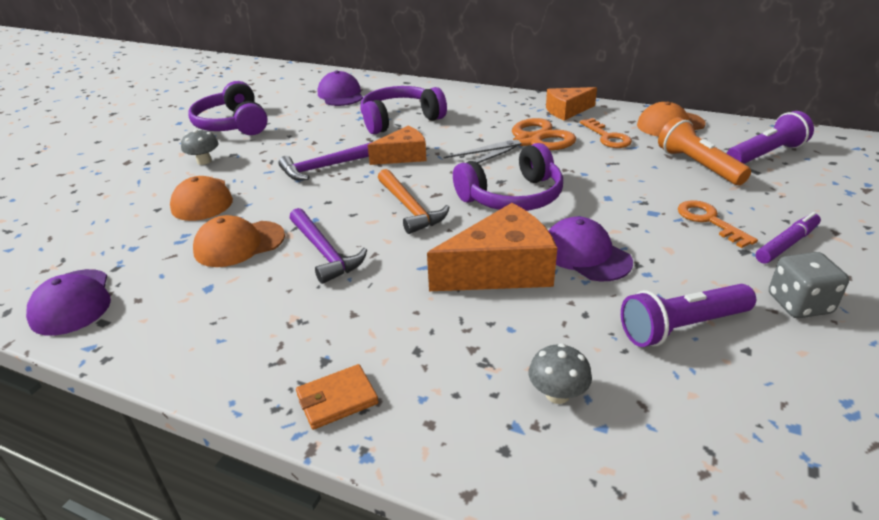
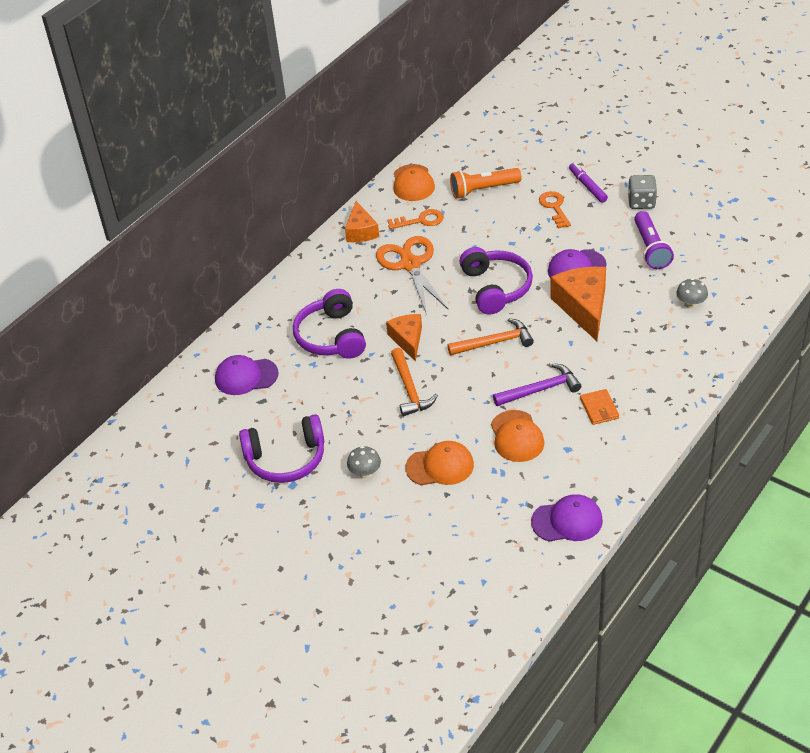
camera: 75 degrees left, 10 degrees up
purple hammer [278,142,372,180] -> orange hammer [391,348,438,416]
orange wallet [296,364,379,430] -> orange wallet moved to [580,389,619,425]
orange key [678,200,758,248] -> orange key turned 90 degrees clockwise [539,191,571,229]
purple flashlight [727,111,814,164] -> none

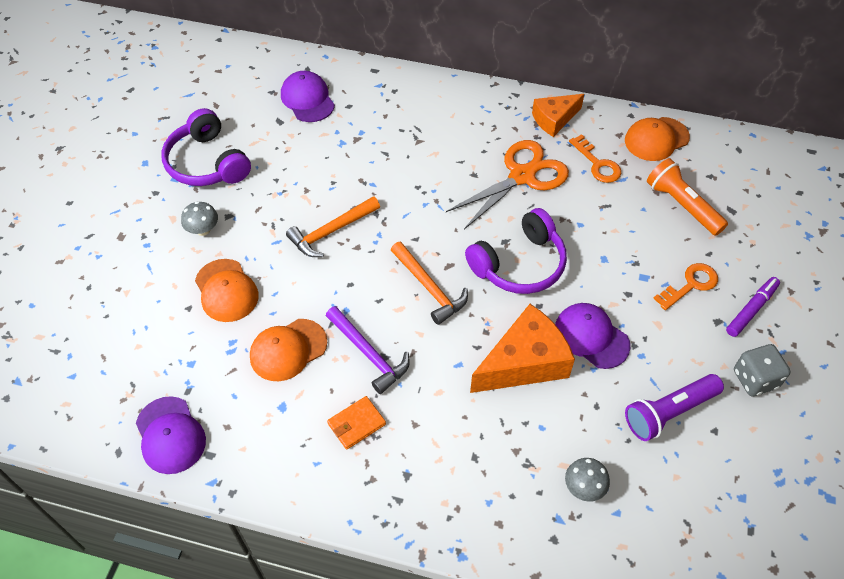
camera: 65 degrees right, 10 degrees up
purple headphones [293,289,366,359] -> none
orange cheese [386,314,422,361] -> none

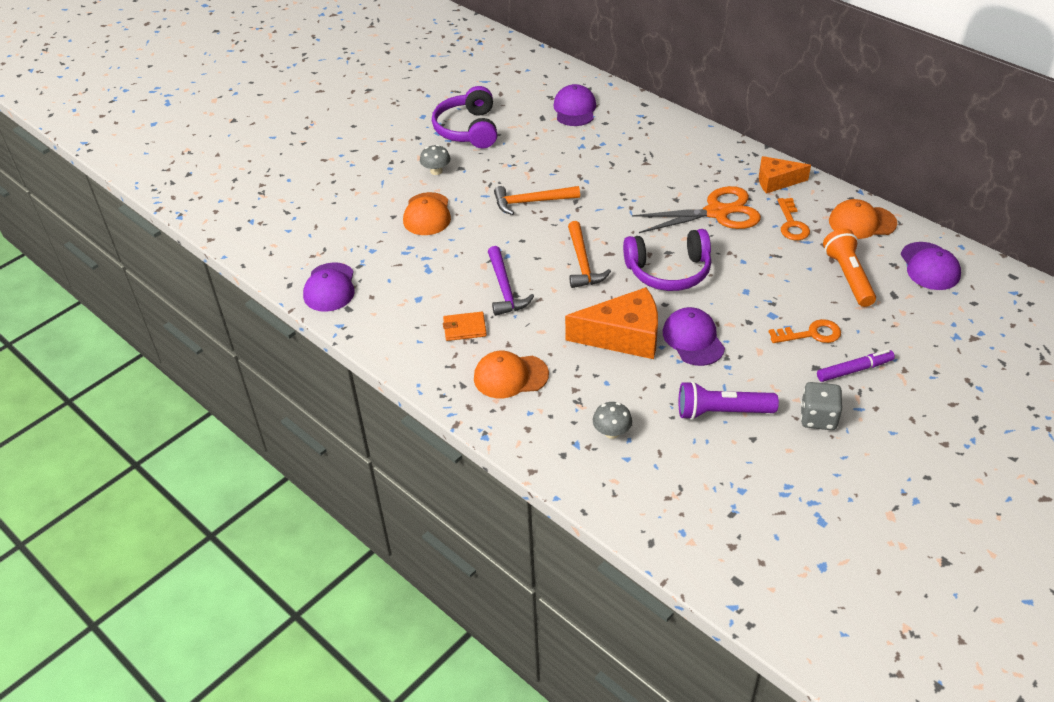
camera: 30 degrees right, 10 degrees down
orange cap [250,319,327,381] -> orange cap moved to [474,351,549,398]
none -> purple cap [901,242,961,290]

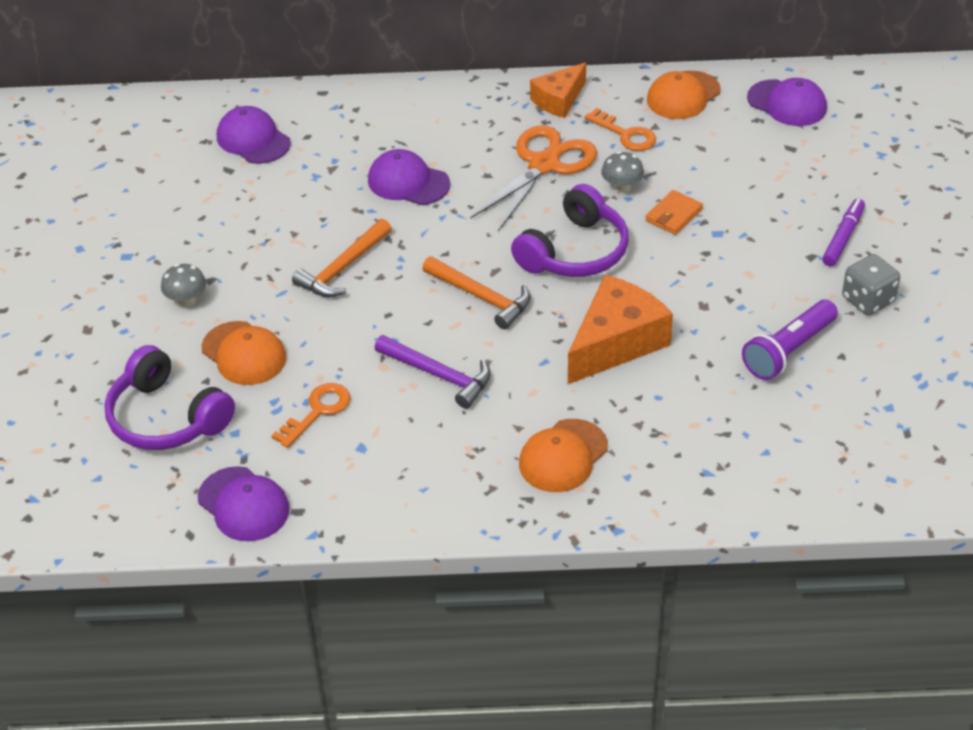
camera: 45 degrees left, 0 degrees up
purple headphones [432,86,497,148] -> purple headphones moved to [104,345,235,450]
orange wallet [443,312,487,341] -> orange wallet moved to [645,190,703,235]
grey mushroom [593,402,632,439] -> grey mushroom moved to [601,151,644,193]
purple cap [663,307,725,366] -> purple cap moved to [368,149,450,205]
orange key [769,319,841,343] -> orange key moved to [271,383,350,448]
orange flashlight [823,228,876,307] -> none

